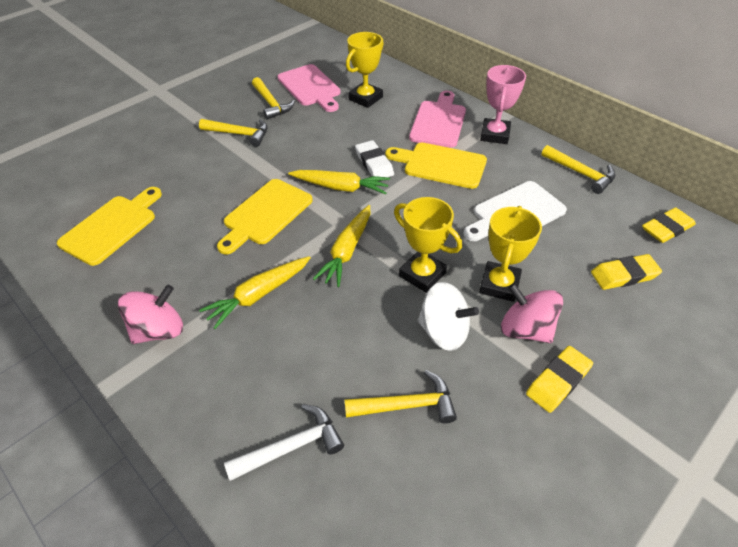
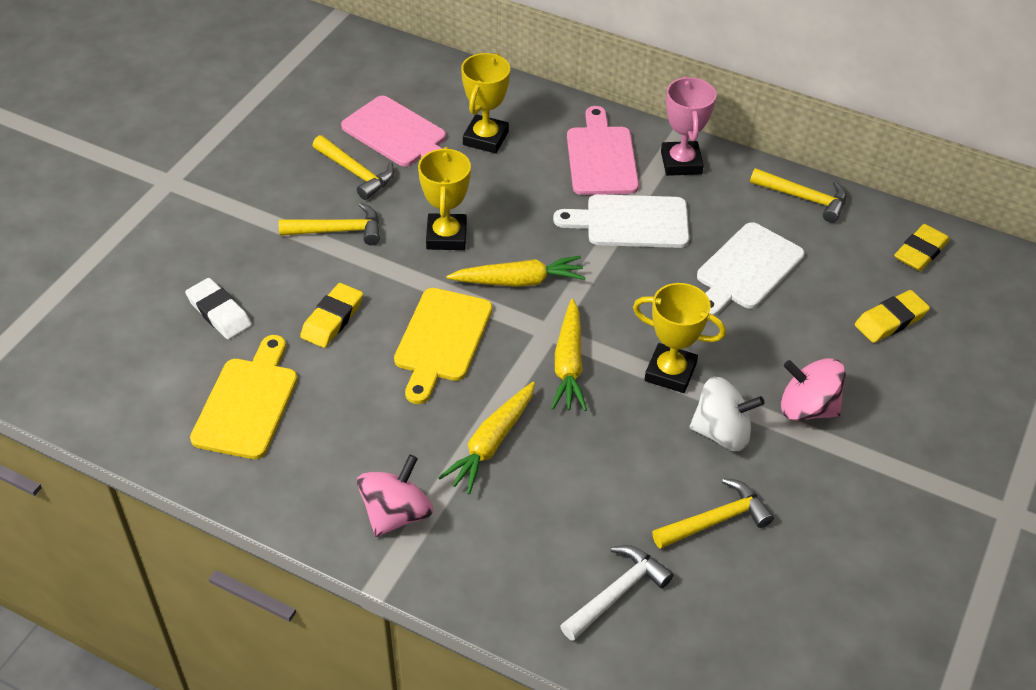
camera: 20 degrees left, 0 degrees up
white eraser [355,140,394,177] -> white eraser moved to [185,278,252,339]
yellow cutting board [385,143,487,189] -> white cutting board [553,194,689,248]
yellow trophy [479,206,542,302] -> yellow trophy moved to [418,147,471,250]
yellow eraser [526,346,593,413] -> yellow eraser moved to [300,283,363,348]

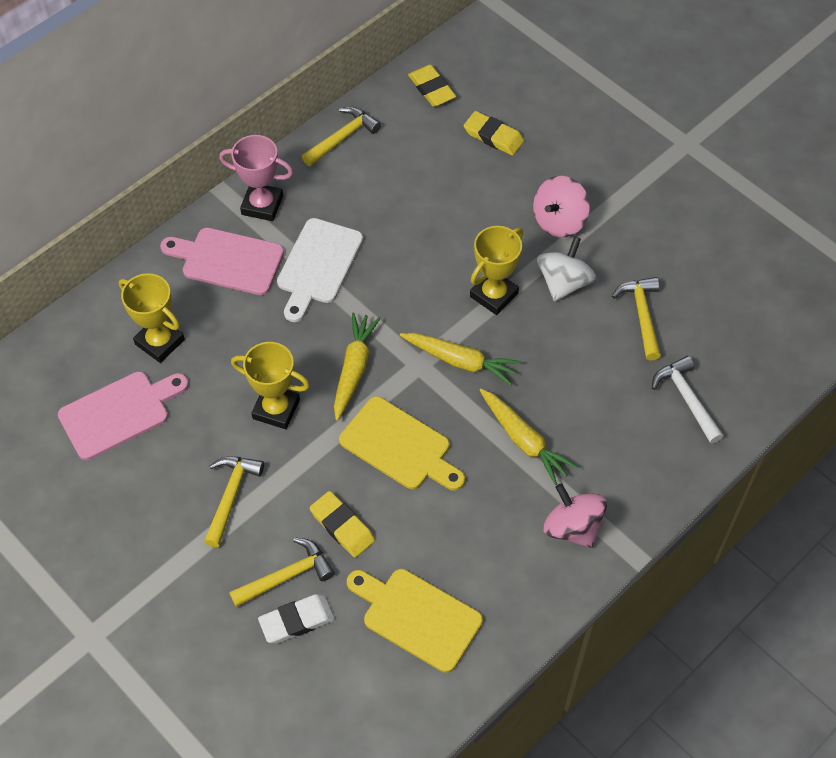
camera: 70 degrees left, 10 degrees up
yellow hammer [313,135,394,200] -> yellow hammer moved to [229,537,335,607]
white cutting board [697,222,805,316] -> none
yellow eraser [855,290,930,343] -> yellow eraser turned 45 degrees counterclockwise [464,111,524,156]

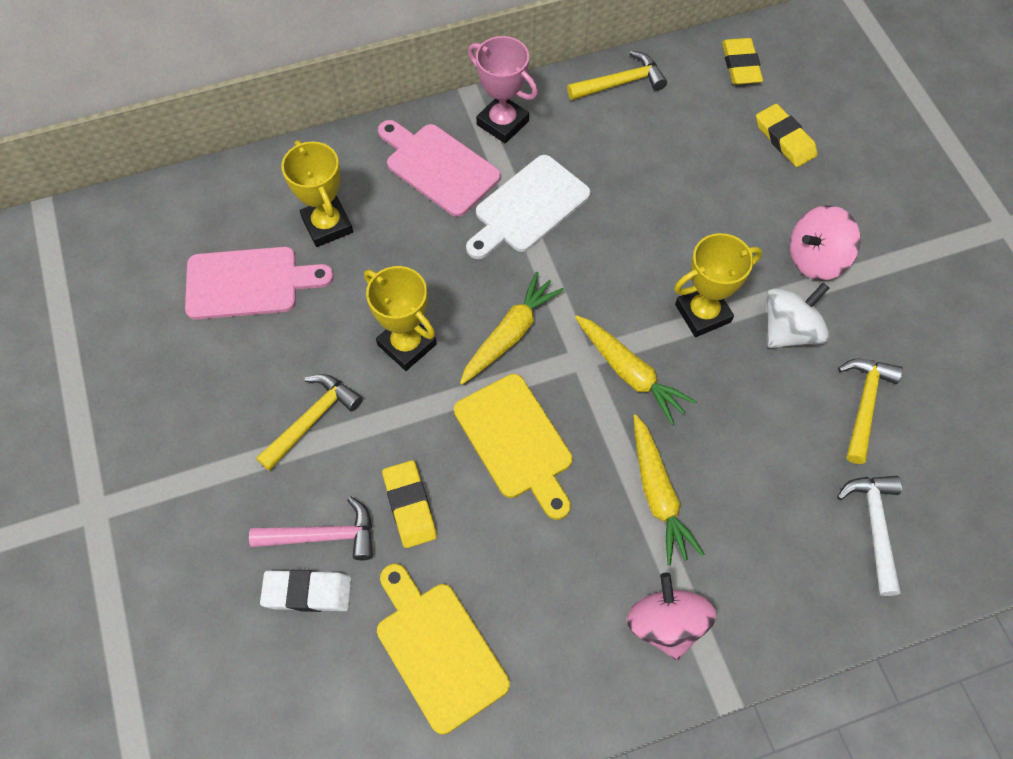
camera: 25 degrees right, 5 degrees up
yellow hammer [229,537,335,607] -> pink hammer [249,497,373,560]

